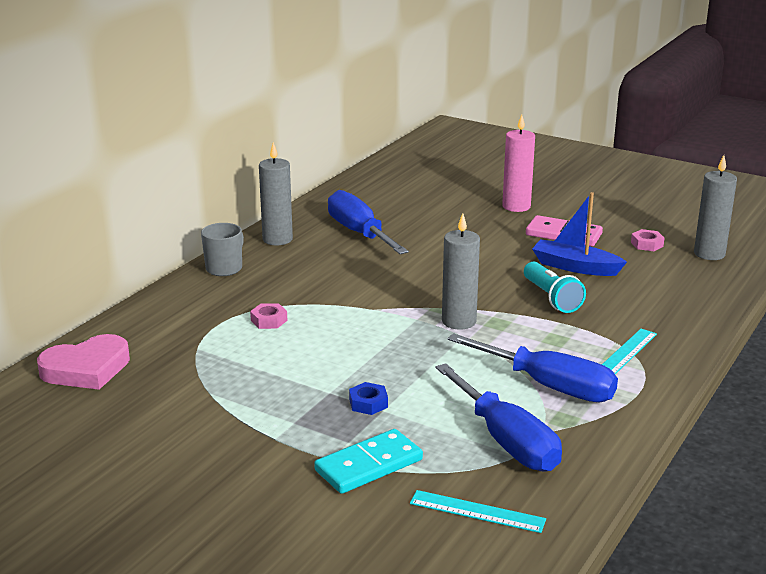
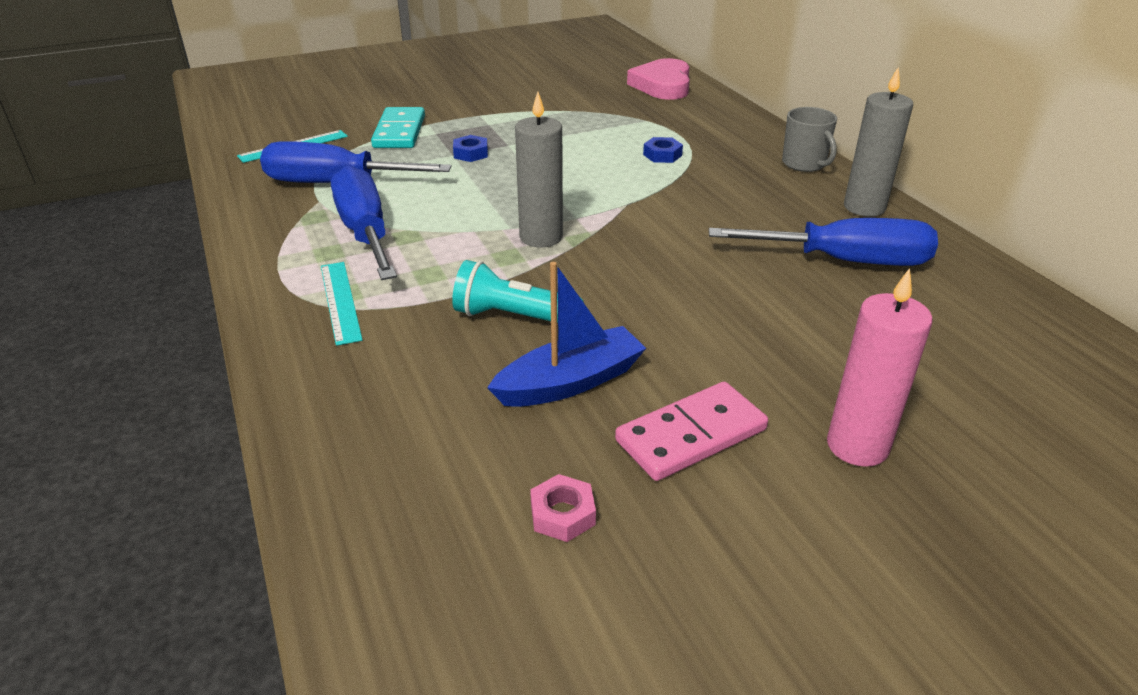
camera: 125 degrees right, 10 degrees up
pink nut [250,303,287,329] -> blue nut [643,137,683,163]
blue screwdriver [447,333,618,402] -> blue screwdriver turned 90 degrees clockwise [331,165,397,280]
grey candle [694,155,737,260] -> none

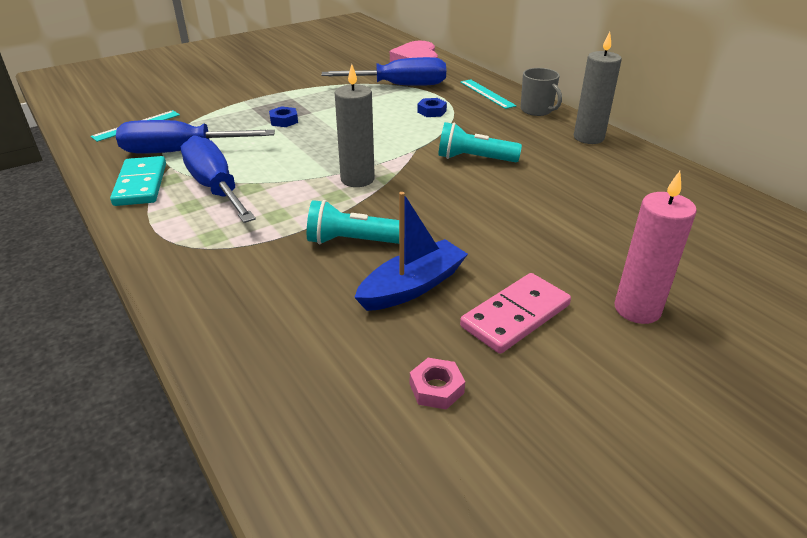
camera: 10 degrees left, 0 degrees up
turquoise ruler [321,262,363,346] -> turquoise ruler moved to [460,79,516,109]
turquoise domino [371,107,425,148] -> turquoise domino moved to [110,156,166,206]
blue screwdriver [709,218,938,266] -> blue screwdriver moved to [322,57,446,86]
none -> turquoise flashlight [438,122,522,162]

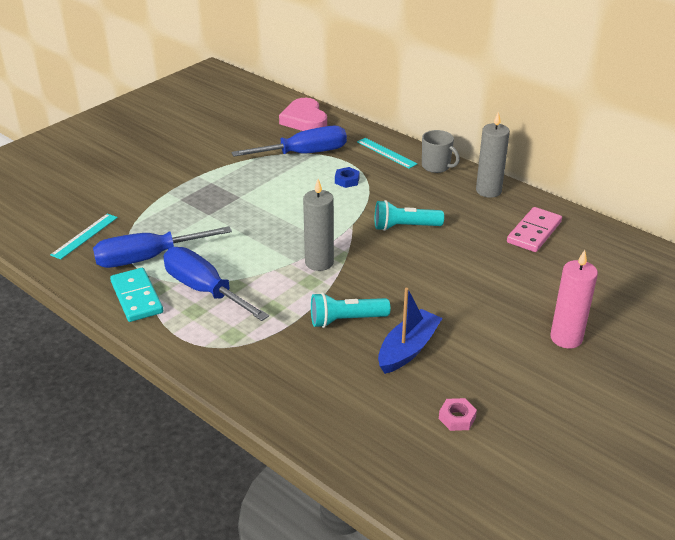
camera: 15 degrees left, 0 degrees up
blue nut [269,106,298,127] -> none
pink domino [460,273,571,354] -> pink domino moved to [507,207,562,252]

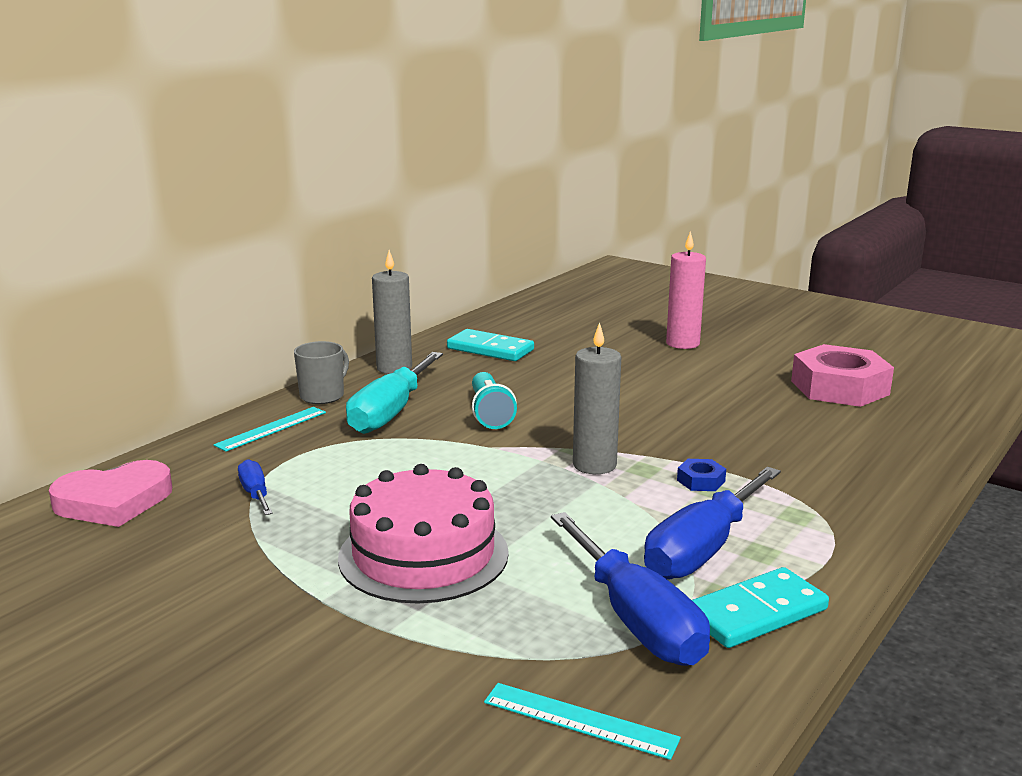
camera: 95 degrees left, 15 degrees down
blue screwdriver [232,126,347,157] -> blue screwdriver [238,459,273,515], size x0.49
turquoise flashlight [311,292,390,328] -> none
blue nut [335,167,360,188] -> blue nut moved to [677,459,726,491]
blue boat [378,288,443,374] -> none
pink nut [439,398,477,431] -> pink nut [791,344,894,407], size x2.42
pink domino [507,207,562,252] -> turquoise domino [447,329,534,361]
none -> pink cake [338,464,509,603]
none -> turquoise screwdriver [346,352,443,434]

